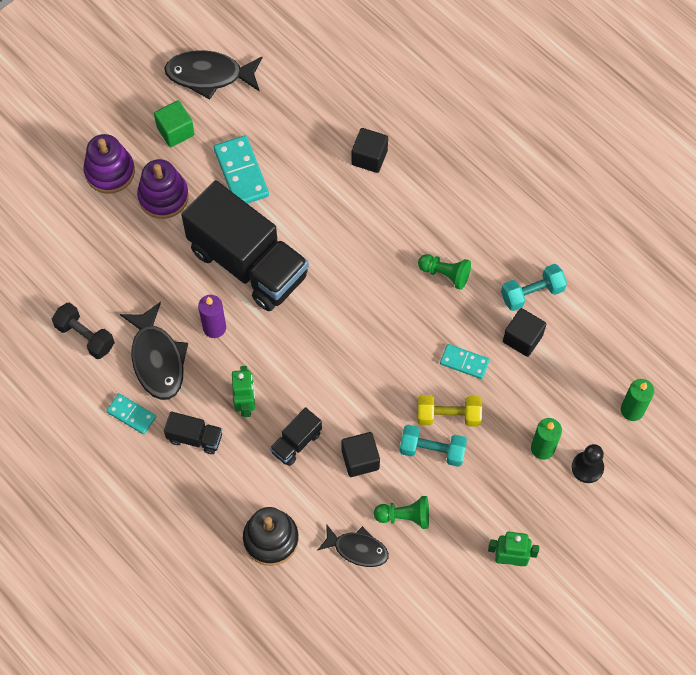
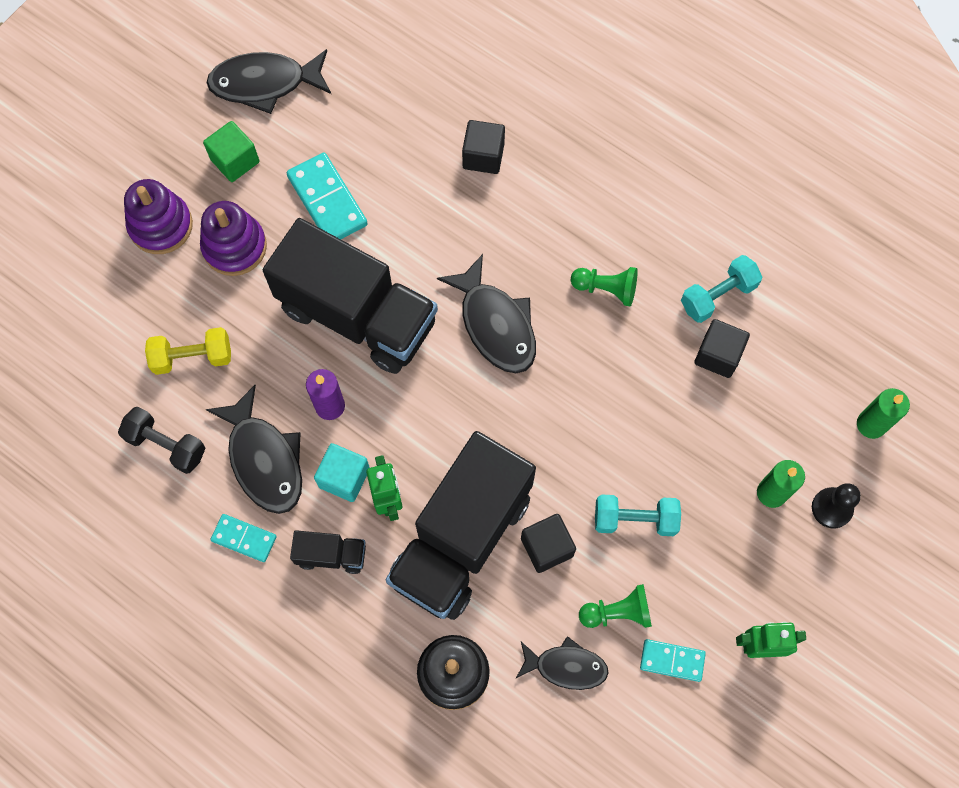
camera: 10 degrees left, 5 degrees up
black truck [270,407,322,466] -> black truck [386,431,536,620], size x2.39
yellow dumbbell [417,395,482,427] -> yellow dumbbell moved to [145,327,231,375]
turquoise domino [440,344,490,379] -> turquoise domino moved to [640,639,706,682]
none -> turquoise cube [314,443,370,502]
none -> black fish [437,254,536,373]

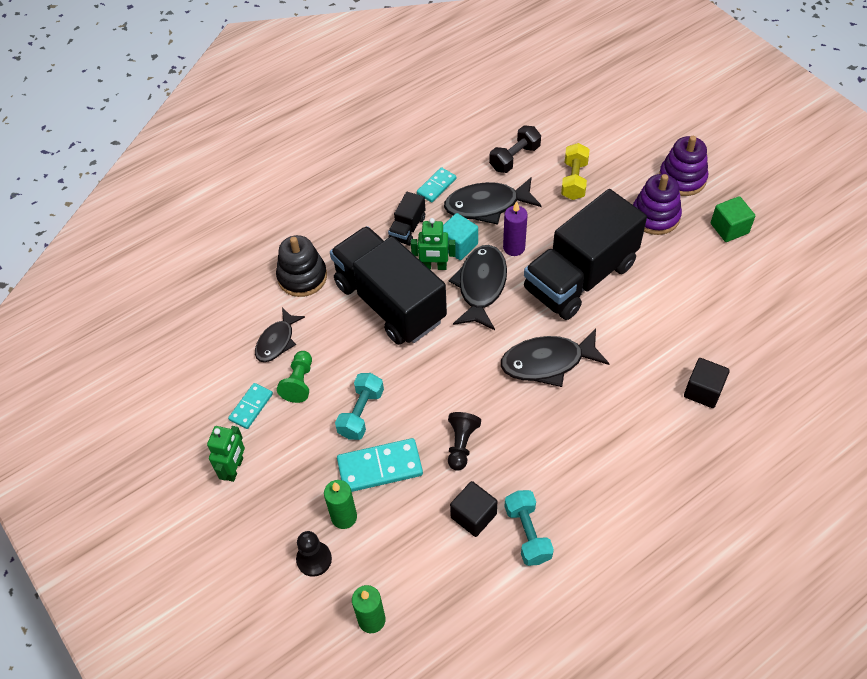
camera: 110 degrees right, 15 degrees down
black fish [207,49,331,114] -> black fish moved to [449,245,507,330]
turquoise domino [287,153,368,239] -> turquoise domino moved to [337,438,423,492]
black cube [521,514,576,573] -> none
green pawn [571,267,638,306] -> none
none -> black pawn [448,412,481,471]

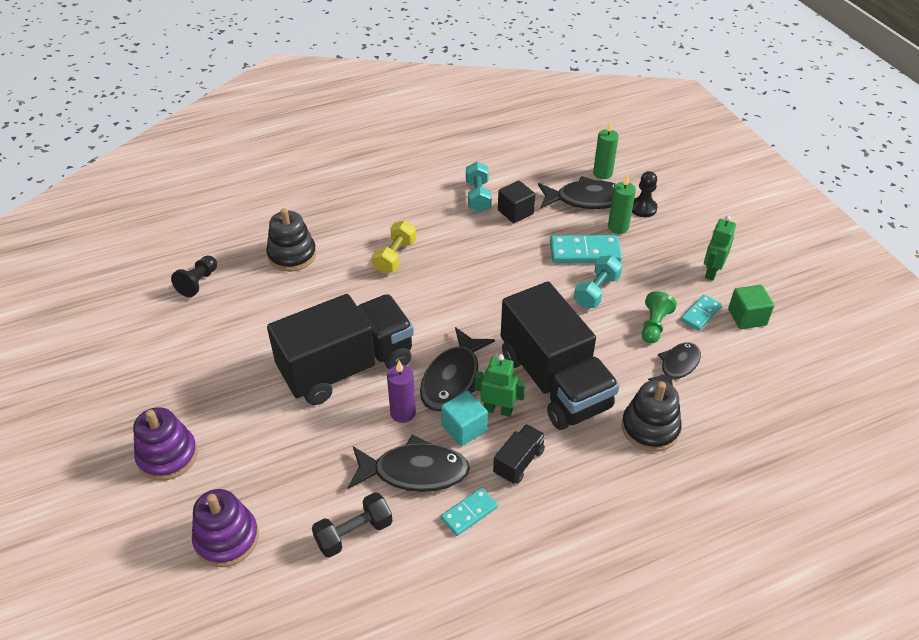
camera: 170 degrees left, 10 degrees down
black pawn [448,412,481,471] -> black pawn moved to [171,256,217,297]
black fish [501,329,610,387] -> black fish moved to [538,176,616,209]
yellow dumbbell [561,143,590,200] -> yellow dumbbell moved to [372,220,416,274]
purple stacking toy [633,174,682,235] -> purple stacking toy moved to [192,489,259,567]
black cube [684,358,730,408] -> black stacking toy [266,208,316,272]
green cube [711,196,755,242] -> green cube moved to [728,285,774,329]

